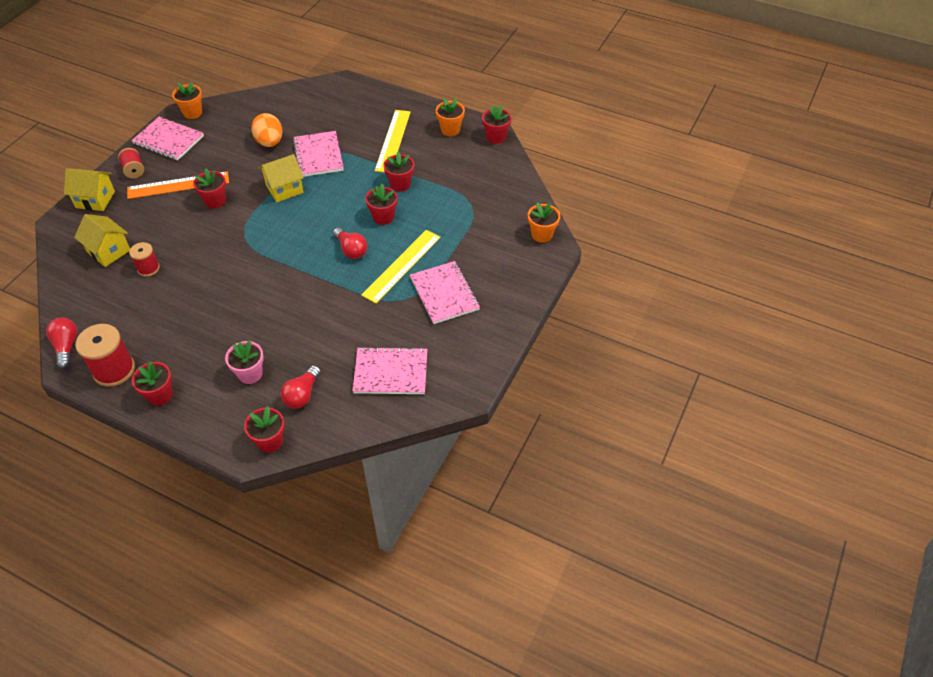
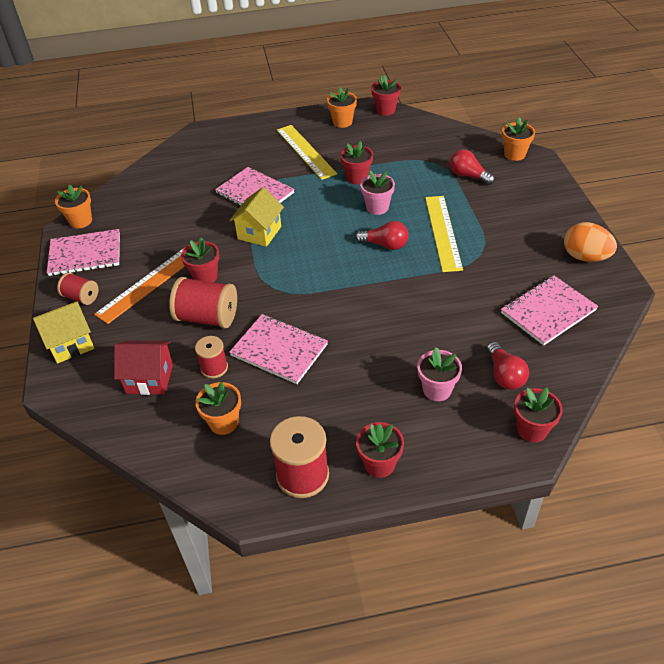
camera: 35 degrees left, 5 degrees down
red light bulb [46,318,77,369] -> red light bulb moved to [450,149,495,185]
yellow house [74,214,130,267] -> red house [114,340,173,395]
orange egg [251,113,282,147] -> orange egg moved to [564,222,617,262]
red flower pot [365,184,397,225] -> pink flower pot [360,171,395,215]
pink notebook [410,261,480,324] -> pink notebook moved to [229,314,328,384]
none -> red spool [169,277,237,328]
none -> orange flower pot [195,382,241,435]

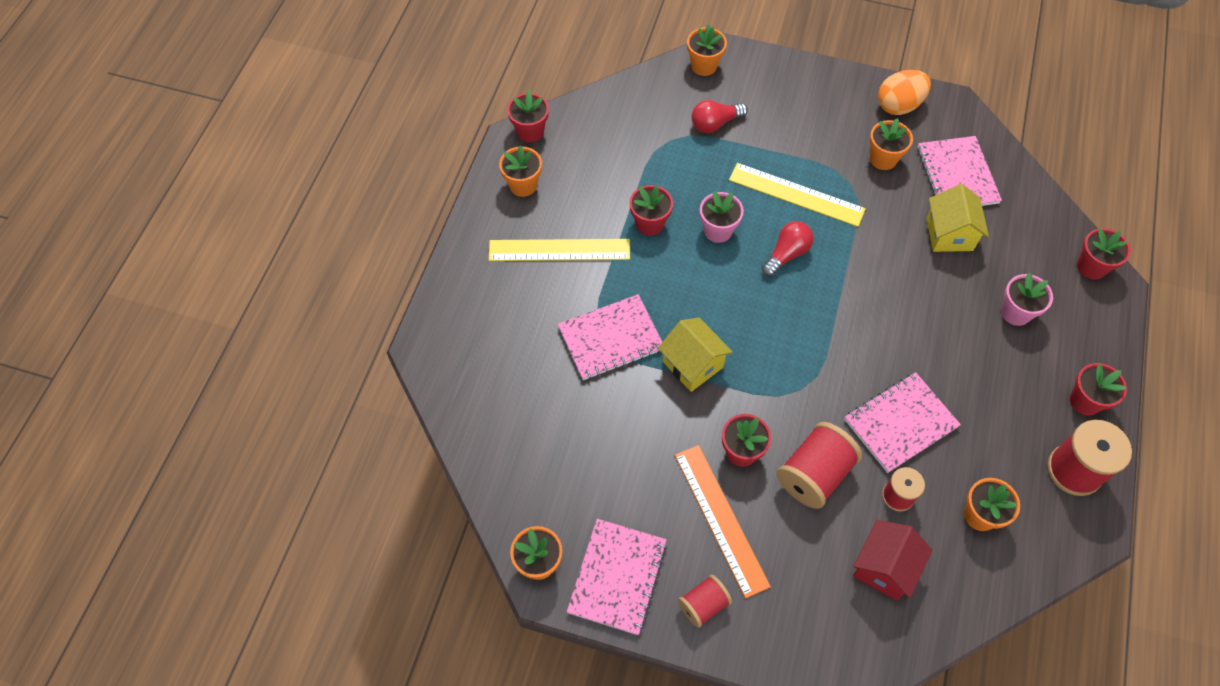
camera: 65 degrees left, 15 degrees up
yellow house [33,301,94,364] -> yellow house moved to [926,184,989,252]
red light bulb [486,342,529,390] -> none
none -> orange flower pot [869,118,913,170]

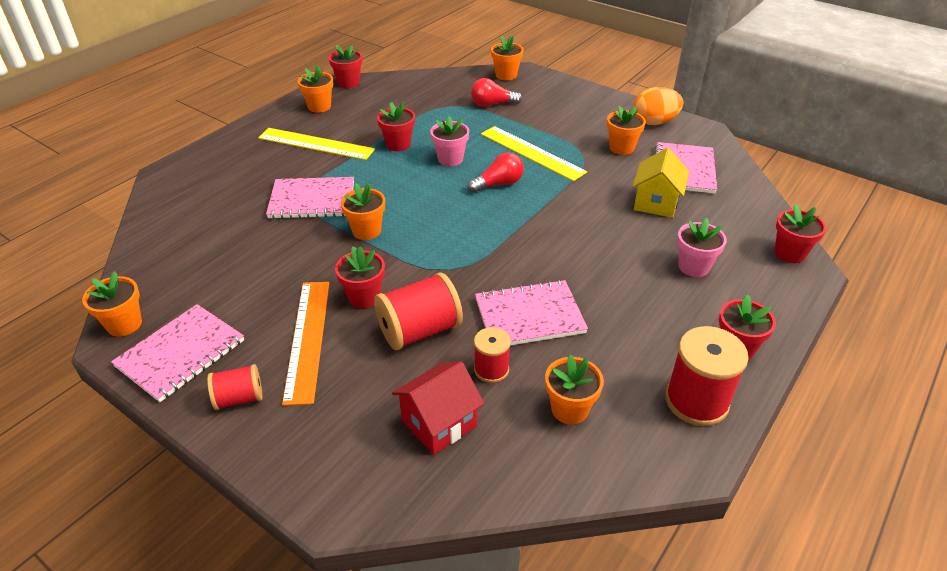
camera: 20 degrees right, 20 degrees down
yellow house [658,318,733,392] -> orange flower pot [341,183,385,240]

